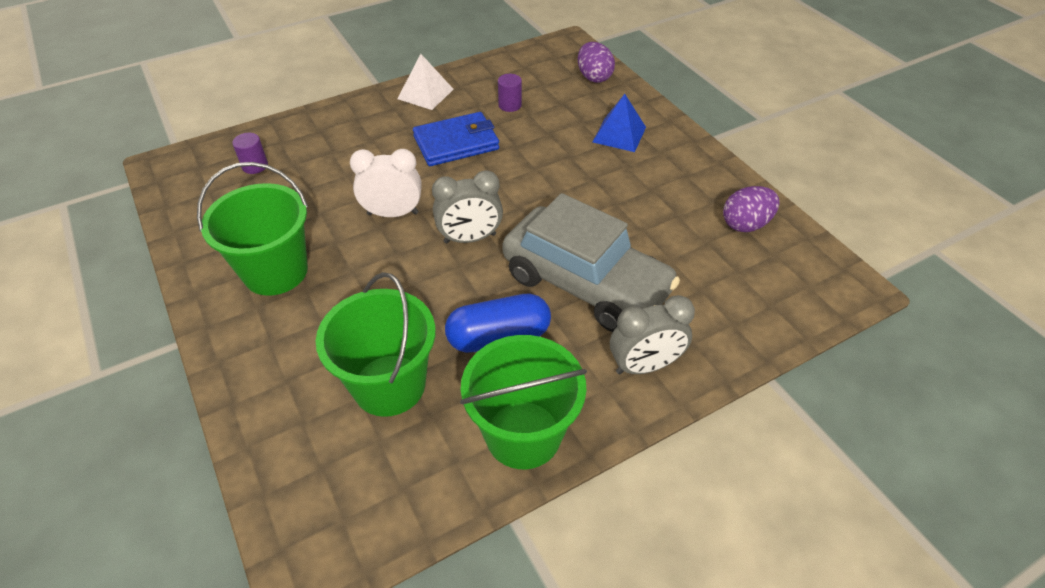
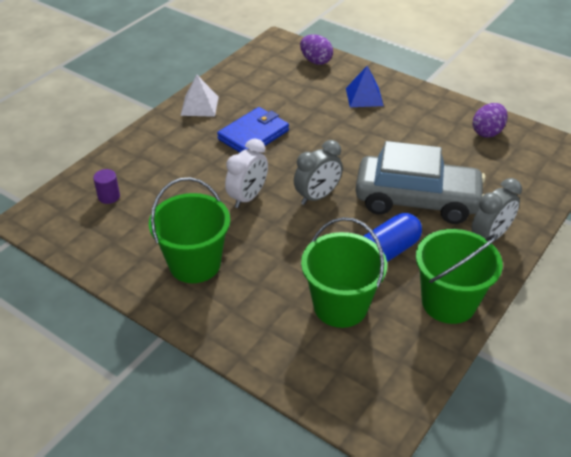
camera: 25 degrees left, 5 degrees down
white clock [350,149,422,217] -> white clock turned 150 degrees clockwise [225,138,268,208]
purple cylinder [498,74,522,112] -> none

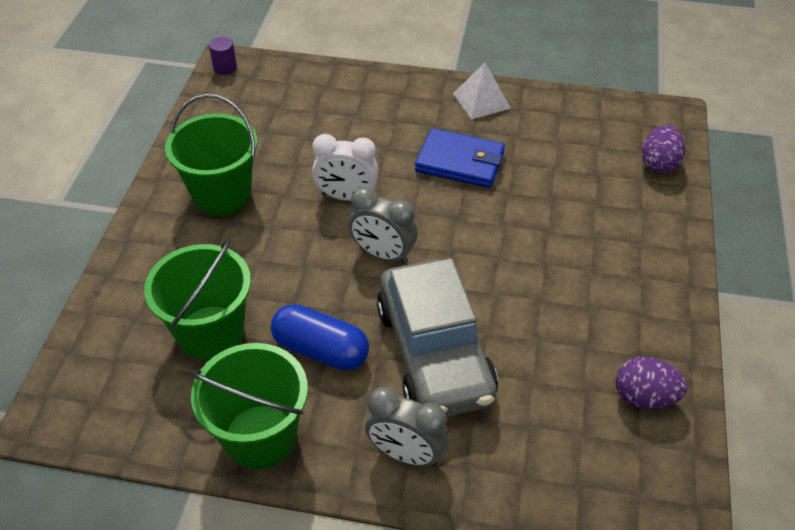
camera: 65 degrees right, 5 degrees up
purple cylinder [93,169,120,204] -> purple cylinder moved to [209,37,237,75]
blue pyramid [346,66,384,107] -> none

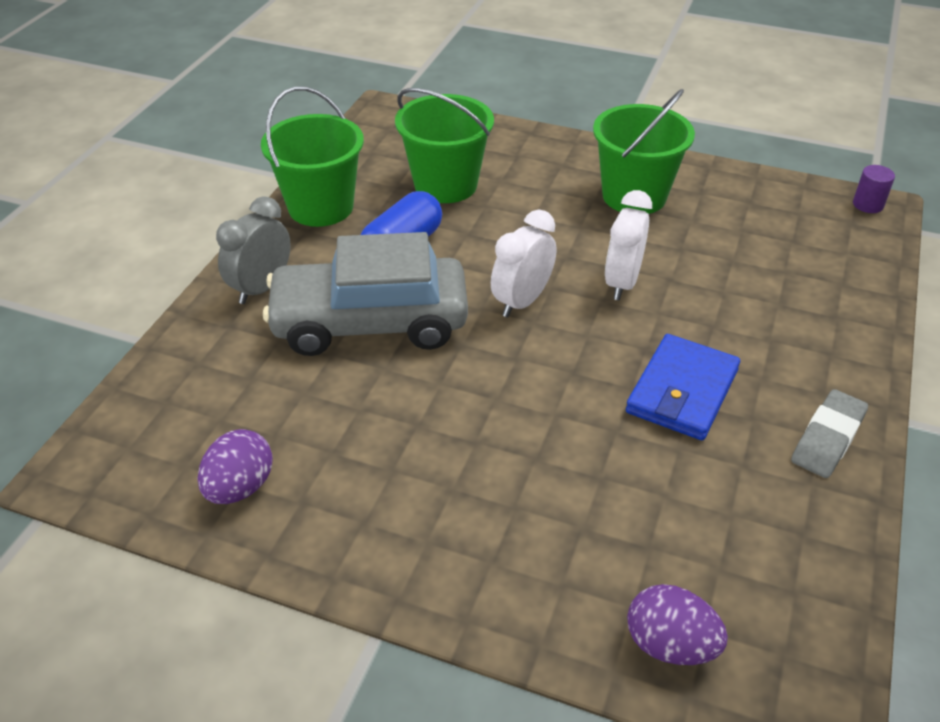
camera: 100 degrees right, 5 degrees down
grey clock [349,187,418,264] -> white clock [491,210,556,318]
white pyramid [453,62,511,120] -> grey eraser [791,389,868,478]

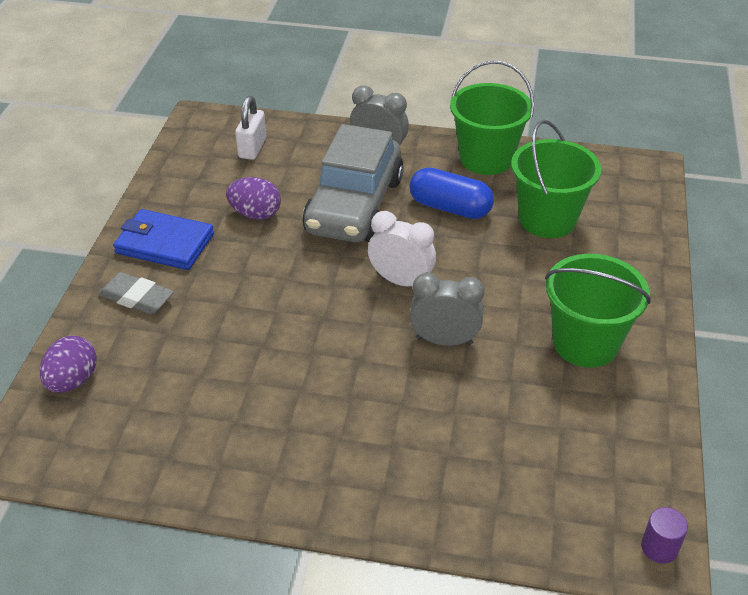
camera: 80 degrees right, 0 degrees up
purple egg [198,429,273,504] -> purple egg moved to [226,177,281,220]
grey car [263,232,468,356] -> grey car turned 150 degrees counterclockwise [303,124,404,242]
white clock [605,190,652,300] -> grey clock [410,272,484,346]
blue wallet [626,334,740,440] -> blue wallet moved to [113,209,214,270]
grey eraser [791,389,868,478] -> grey eraser moved to [98,272,174,314]
none -> white padlock [235,96,266,160]

